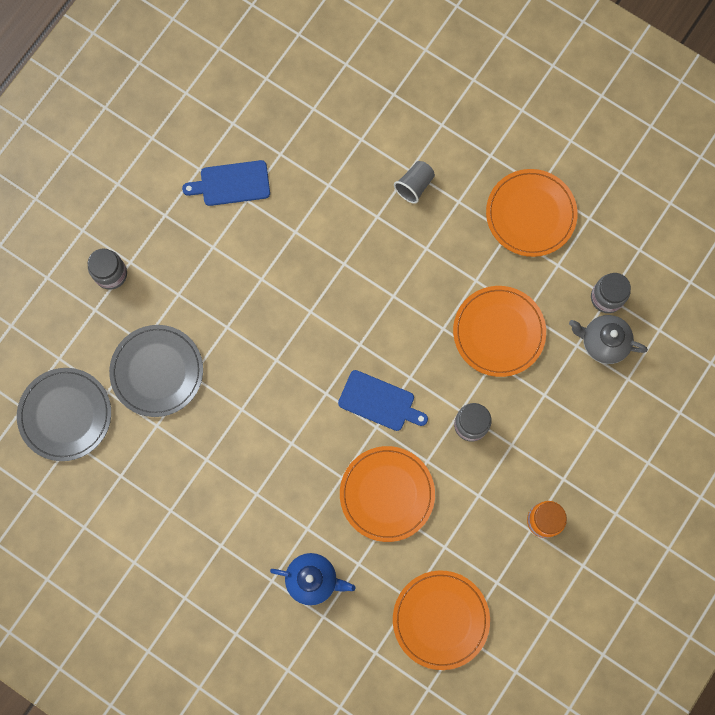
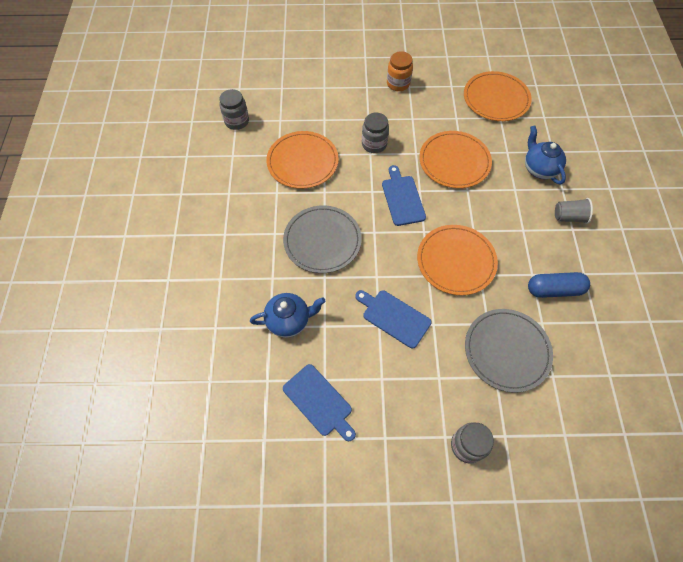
camera: 125 degrees left, 15 degrees down
grey plate [17,368,111,461] -> grey plate moved to [283,205,362,273]
grey cup [394,161,435,204] -> grey cup moved to [555,198,593,224]
orange plate [486,169,578,257] -> orange plate moved to [417,225,498,295]
grey teapot [569,315,648,364] -> none
none -> blue teapot [250,293,325,338]
none -> blue cutting board [355,290,432,349]
none -> blue capsule [528,272,590,298]

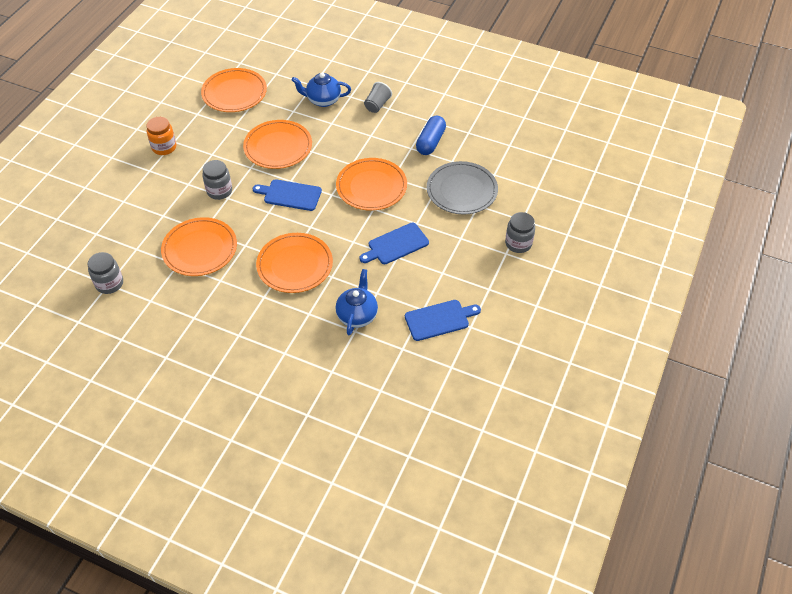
camera: 65 degrees left, 10 degrees down
grey plate [283,205,362,273] -> orange plate [256,233,333,293]

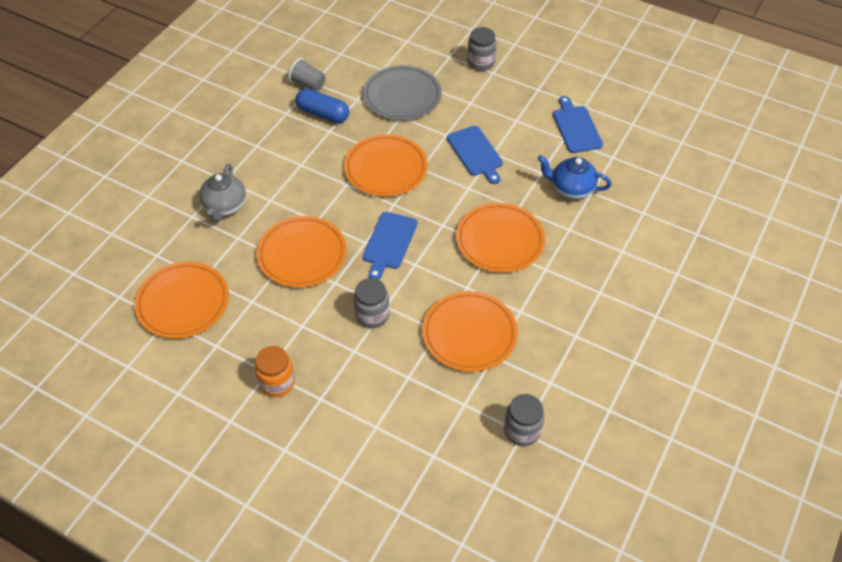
camera: 85 degrees left, 0 degrees up
blue teapot [292,73,351,107] -> grey teapot [199,164,246,222]
grey cup [364,82,392,113] -> grey cup moved to [289,58,325,91]

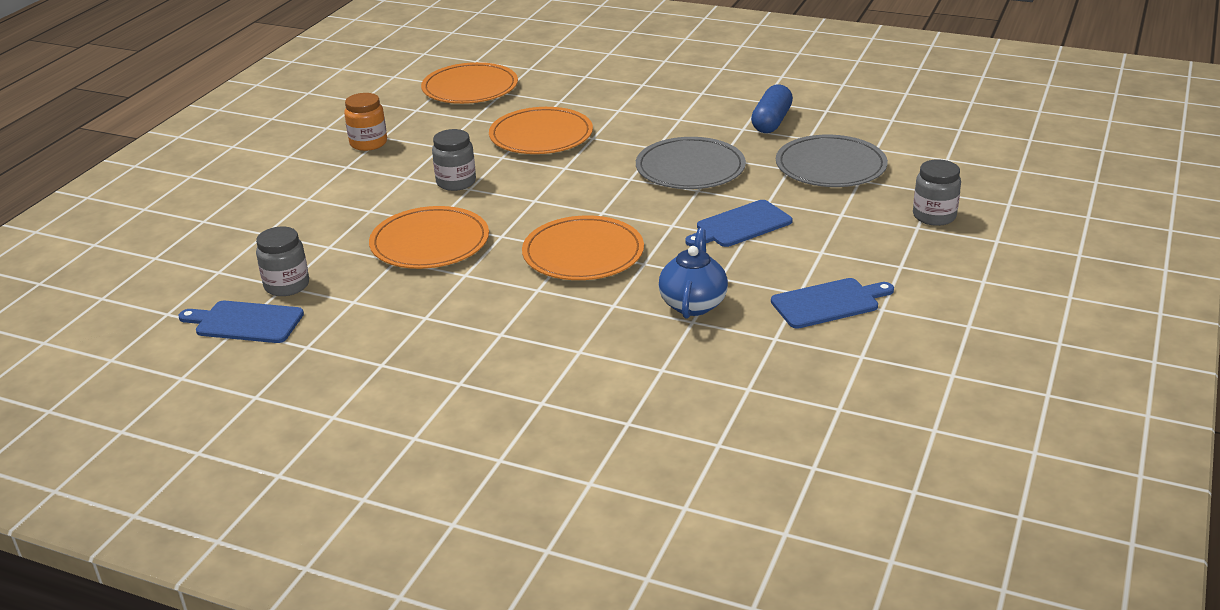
camera: 85 degrees right, 20 degrees down
grey teapot [199,164,246,222] -> none
grey cup [289,58,325,91] -> none
orange plate [344,134,428,197] -> grey plate [636,137,746,189]
blue cutting board [363,212,418,280] -> blue cutting board moved to [178,301,304,343]

